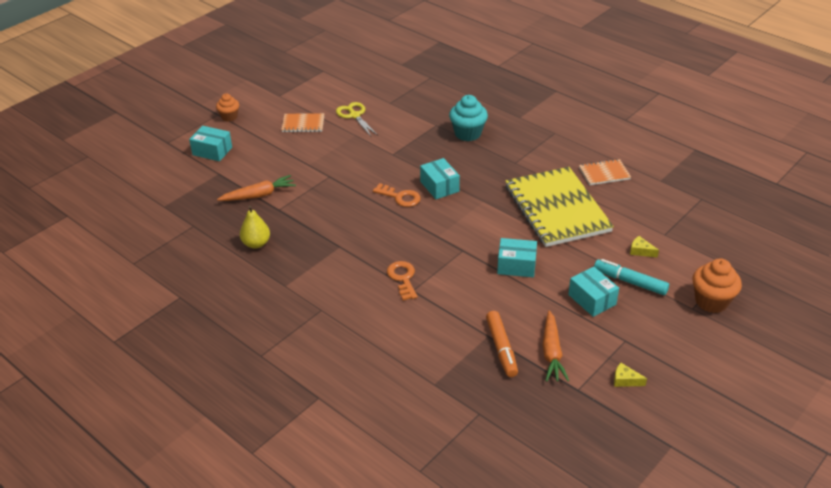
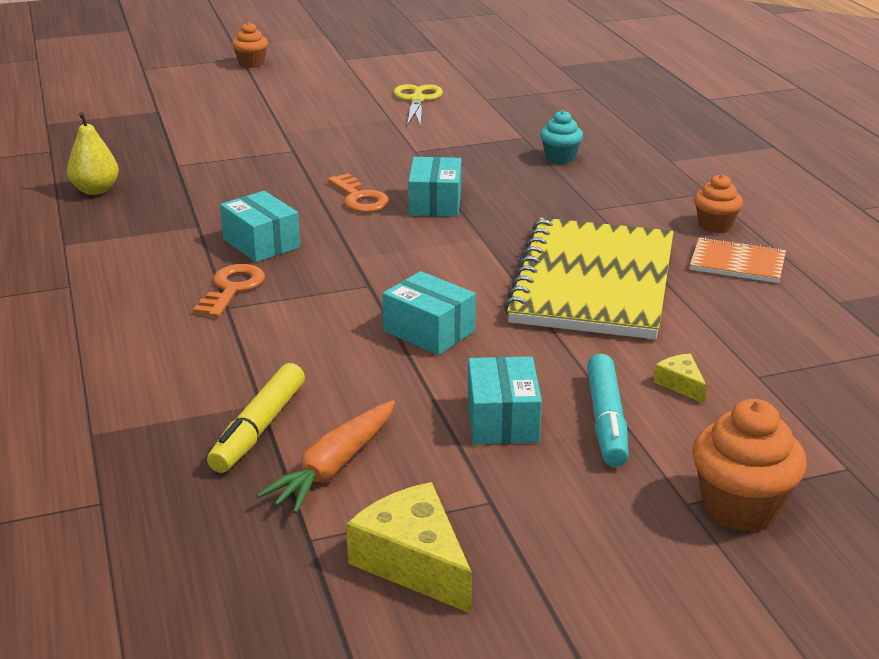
camera: 30 degrees right, 10 degrees down
turquoise box [189,126,232,161] -> turquoise box moved to [220,191,300,262]
orange carrot [217,175,296,201] -> none
orange notebook [281,113,324,132] -> none
turquoise cupcake [449,95,488,141] -> turquoise cupcake [540,110,583,164], size x0.62
orange marker [486,311,518,377] -> yellow marker [207,363,305,473]
turquoise marker [594,259,669,295] -> turquoise marker turned 150 degrees counterclockwise [587,354,629,467]
yellow cheese [614,363,647,387] -> yellow cheese [346,482,472,613], size x1.99
none -> orange cupcake [694,174,743,233]

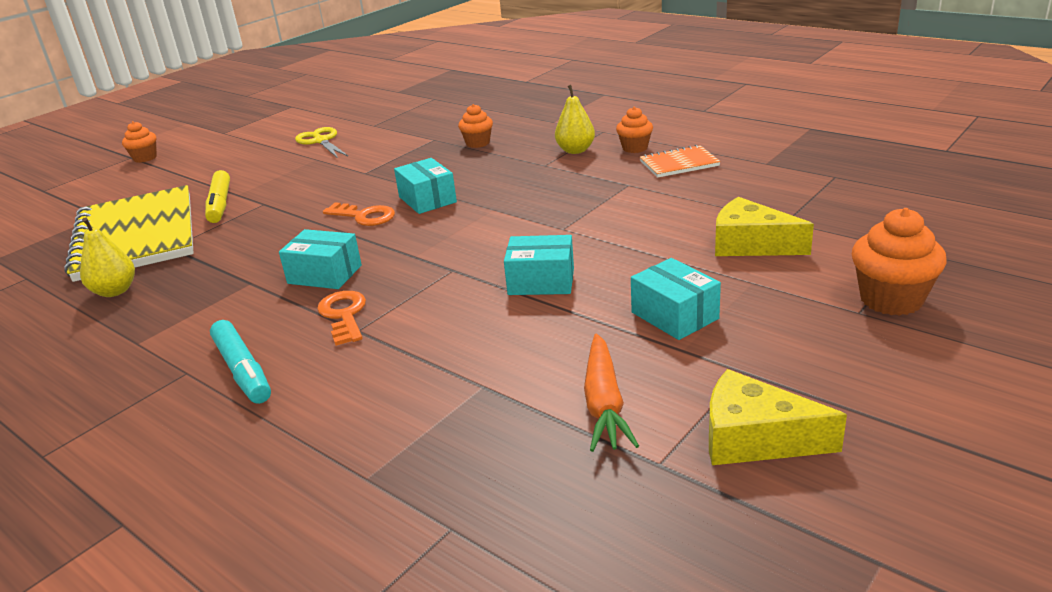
camera: 30 degrees left, 0 degrees up
yellow marker [207,363,305,473] -> yellow marker moved to [205,170,230,223]
yellow notebook [504,218,673,339] -> yellow notebook moved to [64,185,194,282]
turquoise cupcake [540,110,583,164] -> orange cupcake [458,104,493,148]
turquoise marker [587,354,629,467] -> turquoise marker moved to [210,320,271,404]
yellow cheese [654,354,707,403] -> yellow cheese [715,197,814,256], size x1.99
none -> yellow pear [555,85,595,154]

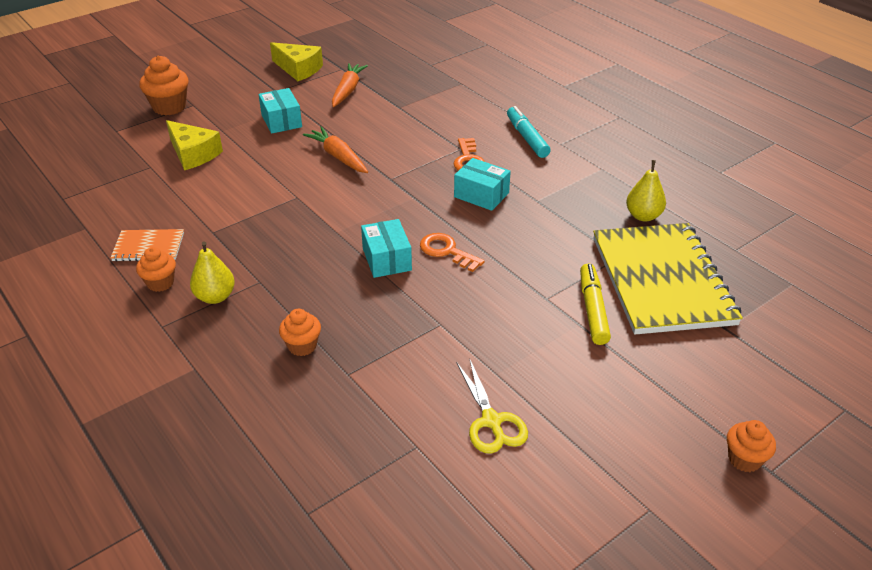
camera: 170 degrees left, 10 degrees up
turquoise box [504,235,574,295] -> orange carrot [303,127,368,173]

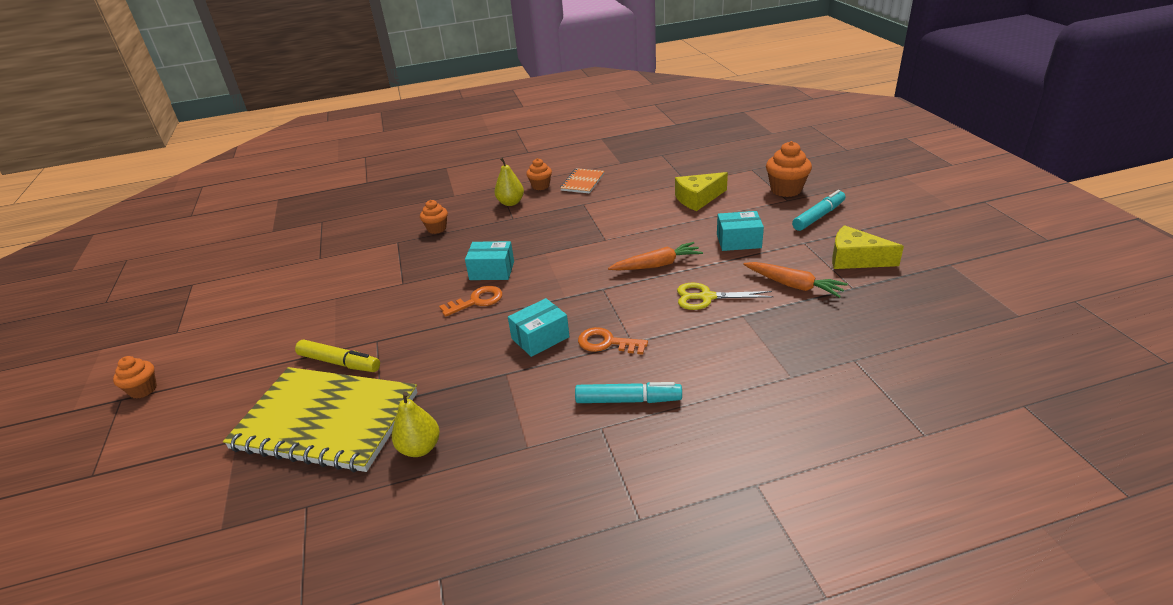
camera: 115 degrees right, 5 degrees down
yellow cheese [270,42,323,81] -> yellow cheese turned 60 degrees clockwise [832,225,904,269]
yellow scissors [457,358,528,454] -> yellow scissors moved to [677,283,774,310]
none -> turquoise marker [792,190,846,231]

